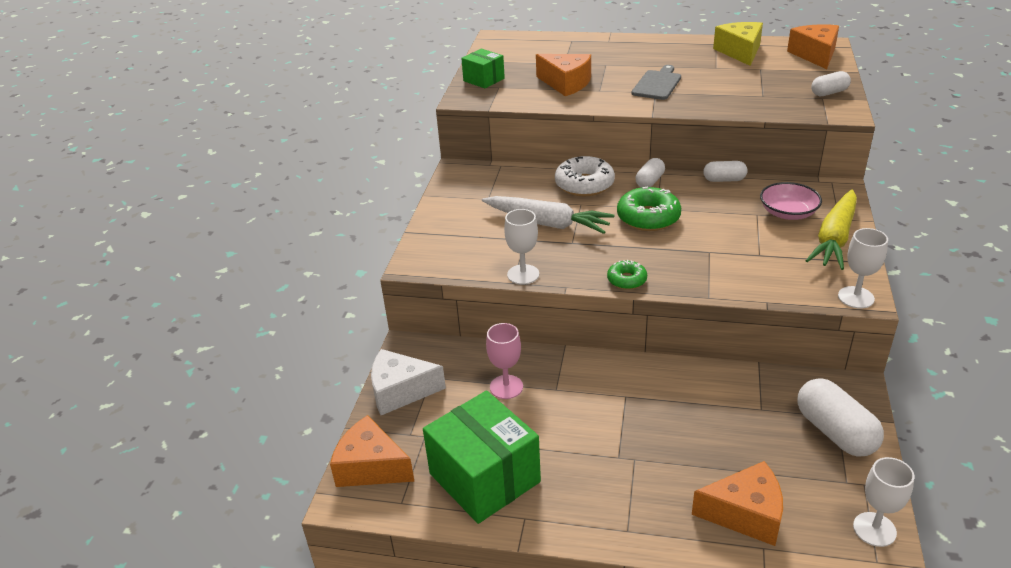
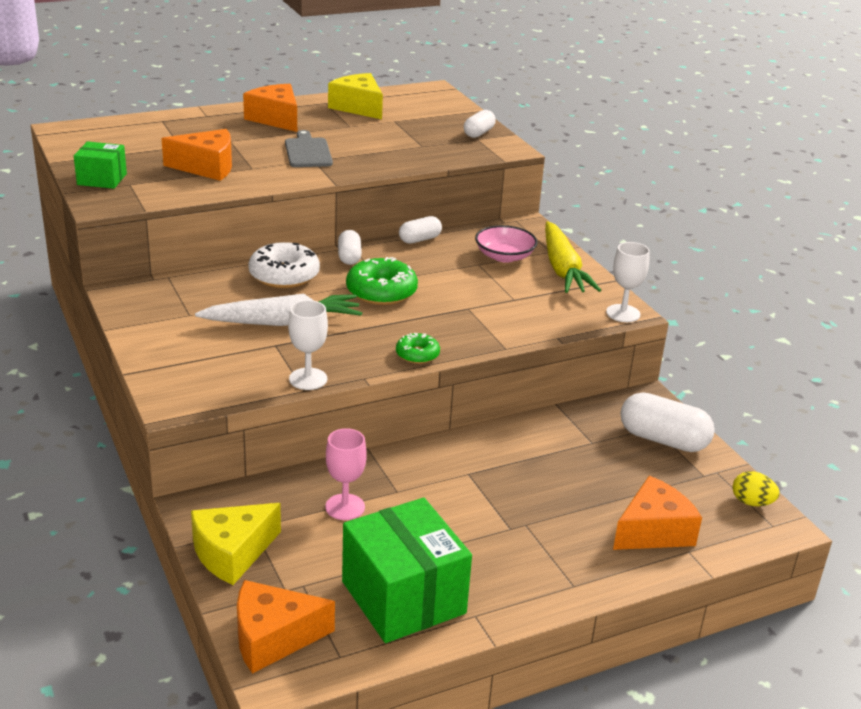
camera: 40 degrees left, 5 degrees down
white cheese [371,349,446,415] -> yellow cheese [191,503,281,585]
green box [423,391,541,524] -> green box turned 45 degrees clockwise [342,498,472,643]
orange cheese [787,24,839,69] -> orange cheese moved to [243,84,297,132]
white goblet [853,457,914,547] -> yellow egg [733,471,780,507]

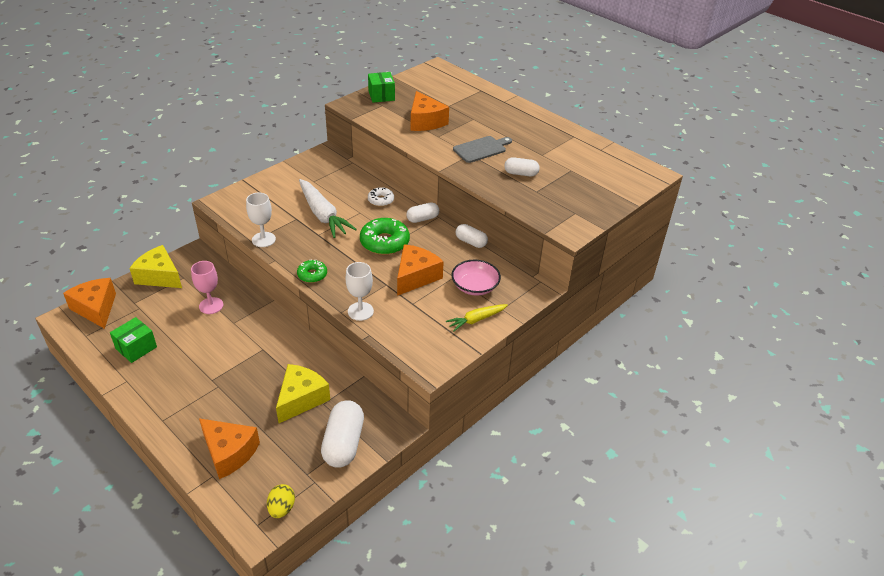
camera: 70 degrees right, 10 degrees up
orange cheese [243,84,297,132] -> orange cheese moved to [397,244,444,296]
white donut [248,242,320,288] -> white donut [368,187,394,207], size x0.57
yellow cheese [328,73,383,119] -> yellow cheese moved to [276,364,330,423]
green box [342,498,472,643] -> green box [110,317,157,363], size x0.53
white capsule [464,110,496,138] -> white capsule moved to [504,157,540,176]
yellow carrot [545,221,601,293] -> yellow carrot [446,304,508,332], size x0.57
white goblet [606,242,650,322] -> white goblet moved to [346,262,374,321]

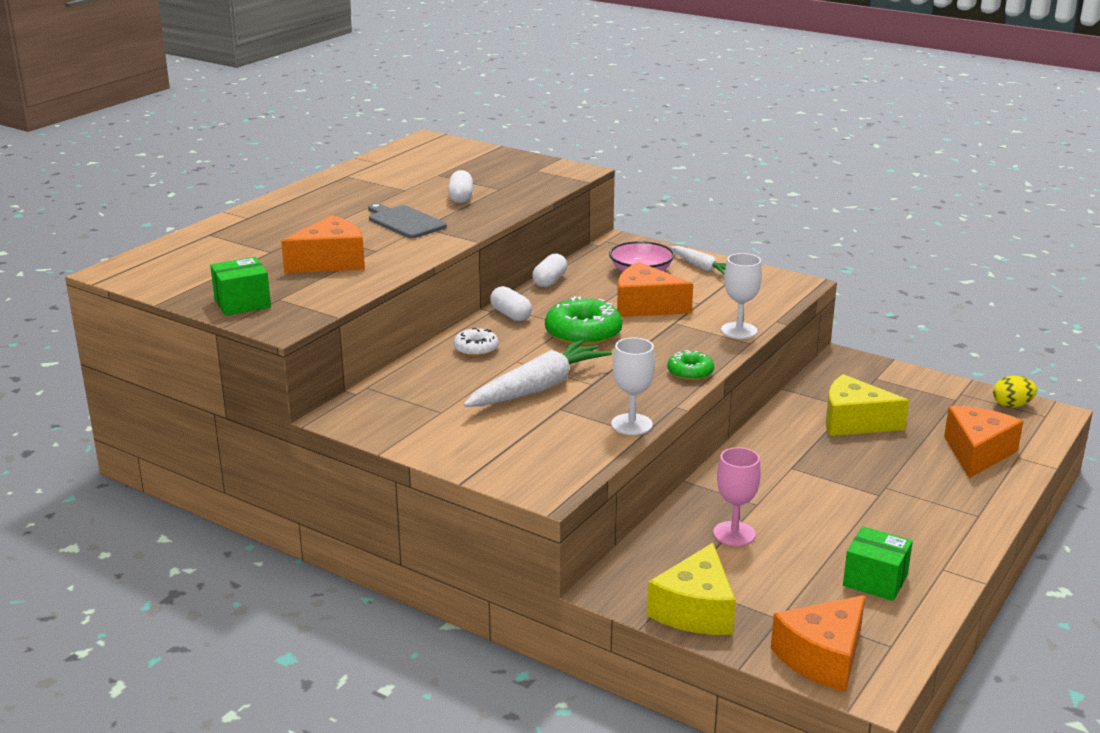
camera: 100 degrees left, 15 degrees down
white capsule [321,400,364,468] -> none
yellow carrot [446,304,508,332] -> white carrot [670,246,726,275]

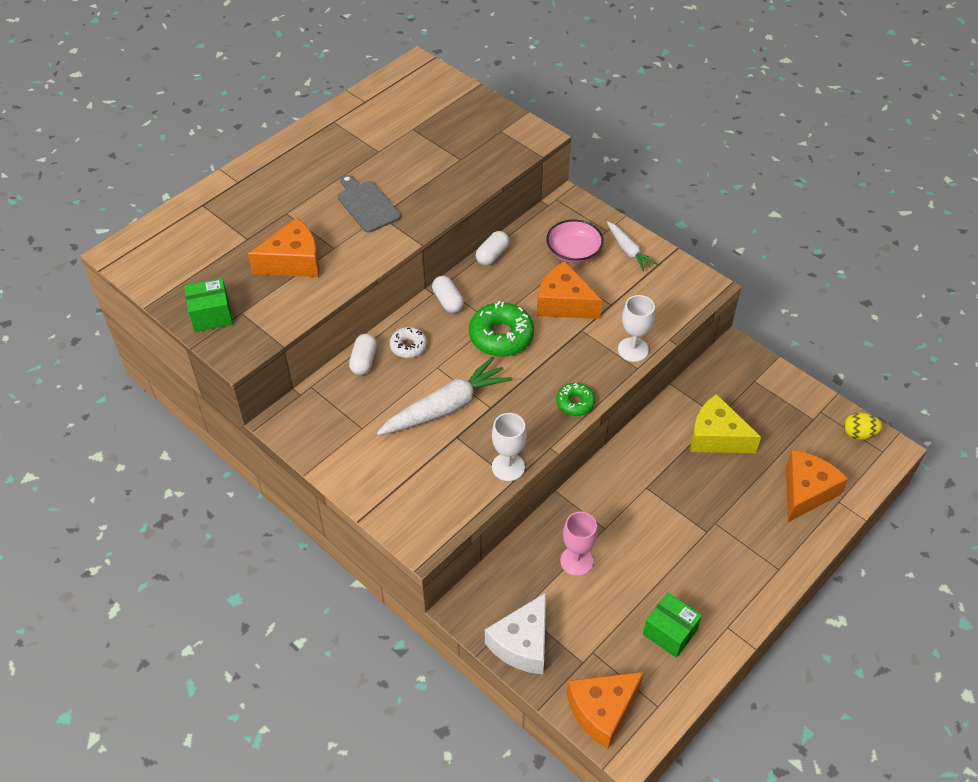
camera: 10 degrees right, 25 degrees up
white capsule [448,170,473,203] -> white capsule moved to [349,334,377,375]
yellow cheese [647,543,736,635] -> white cheese [485,593,546,675]

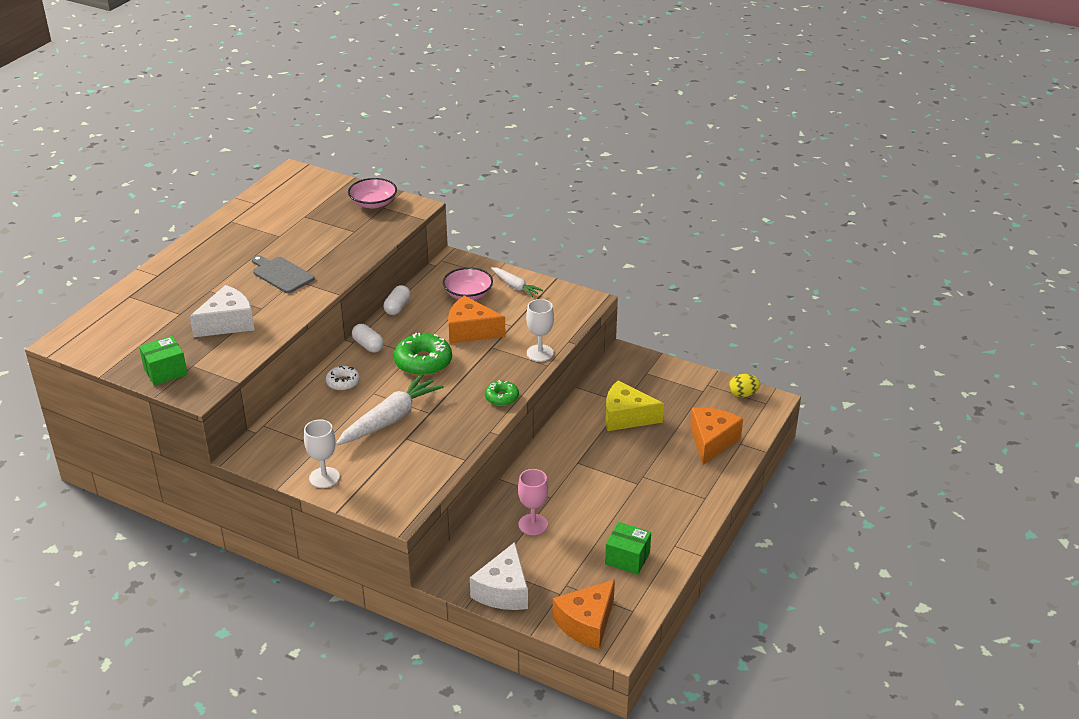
camera: 15 degrees left, 15 degrees down
orange cheese [248,218,319,277] -> white cheese [190,285,255,337]
white capsule [349,334,377,375] -> none
white goblet [492,413,527,481] -> white goblet moved to [304,419,340,488]
none -> pink bowl [348,178,397,209]

